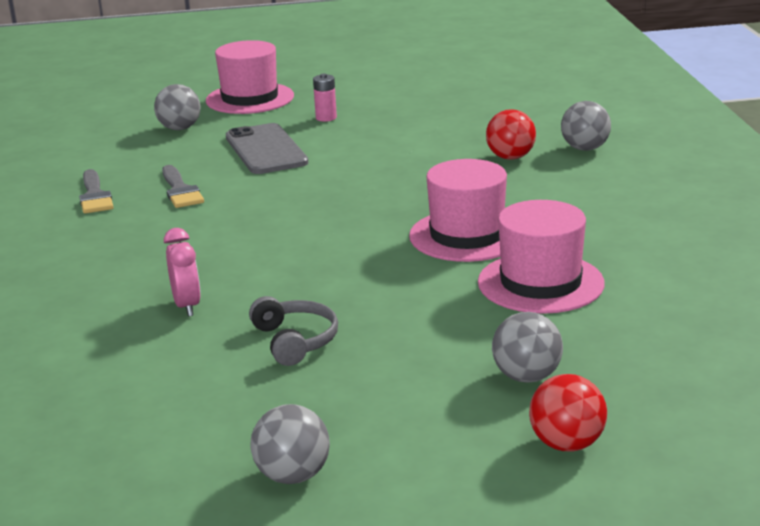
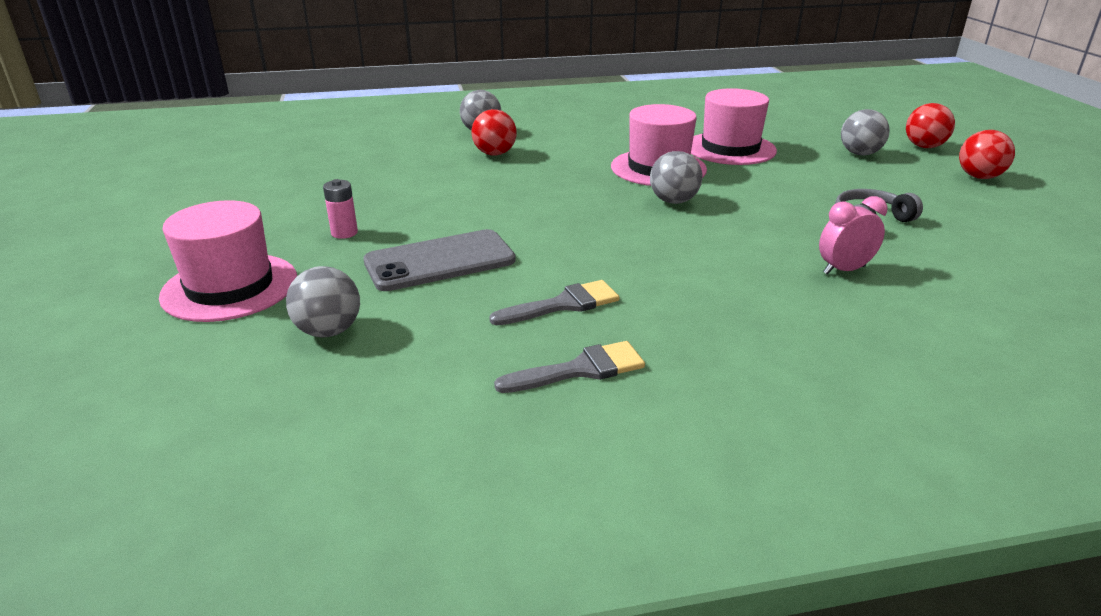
camera: 95 degrees left, 5 degrees up
grey ball [251,404,330,484] -> grey ball moved to [650,151,703,204]
none -> red ball [959,130,1015,179]

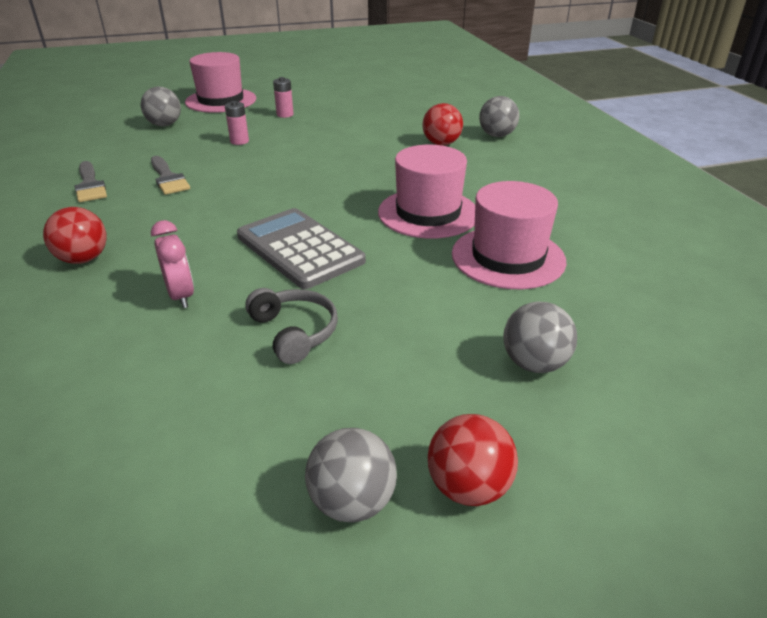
camera: 85 degrees right, 5 degrees up
grey phone [363,229,516,291] -> pink battery [225,101,249,145]
grey ball [650,151,703,204] -> grey ball moved to [305,428,397,523]
red ball [906,103,955,148] -> red ball moved to [43,207,107,264]
none -> grey calculator [237,208,366,289]

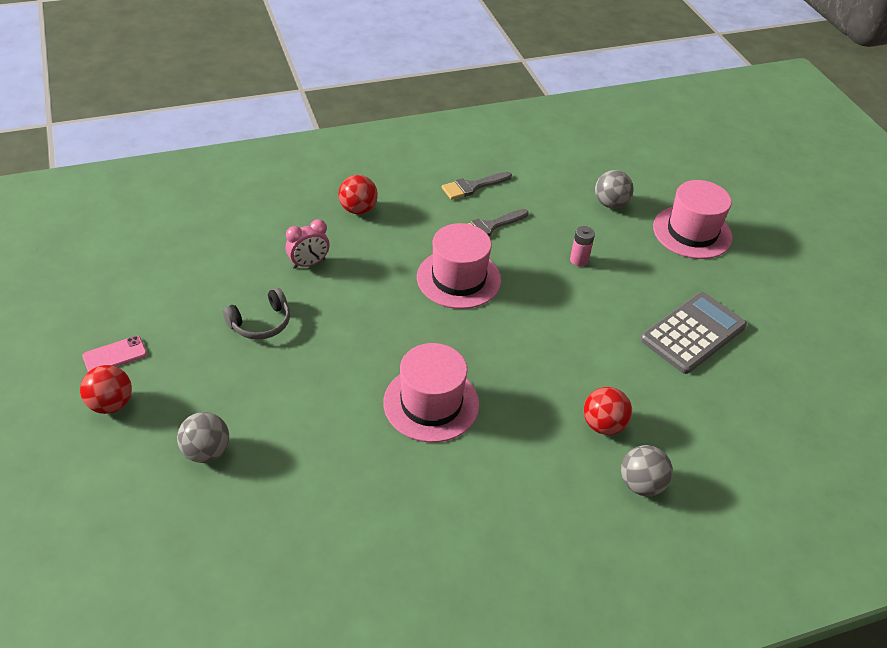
camera: 85 degrees right, 10 degrees up
grey calculator [237,208,366,289] -> grey calculator moved to [640,292,747,374]
pink battery [273,77,294,118] -> none
grey ball [305,428,397,523] -> pink phone [82,336,147,372]
pink hat [452,181,566,289] -> pink hat moved to [417,223,501,309]

